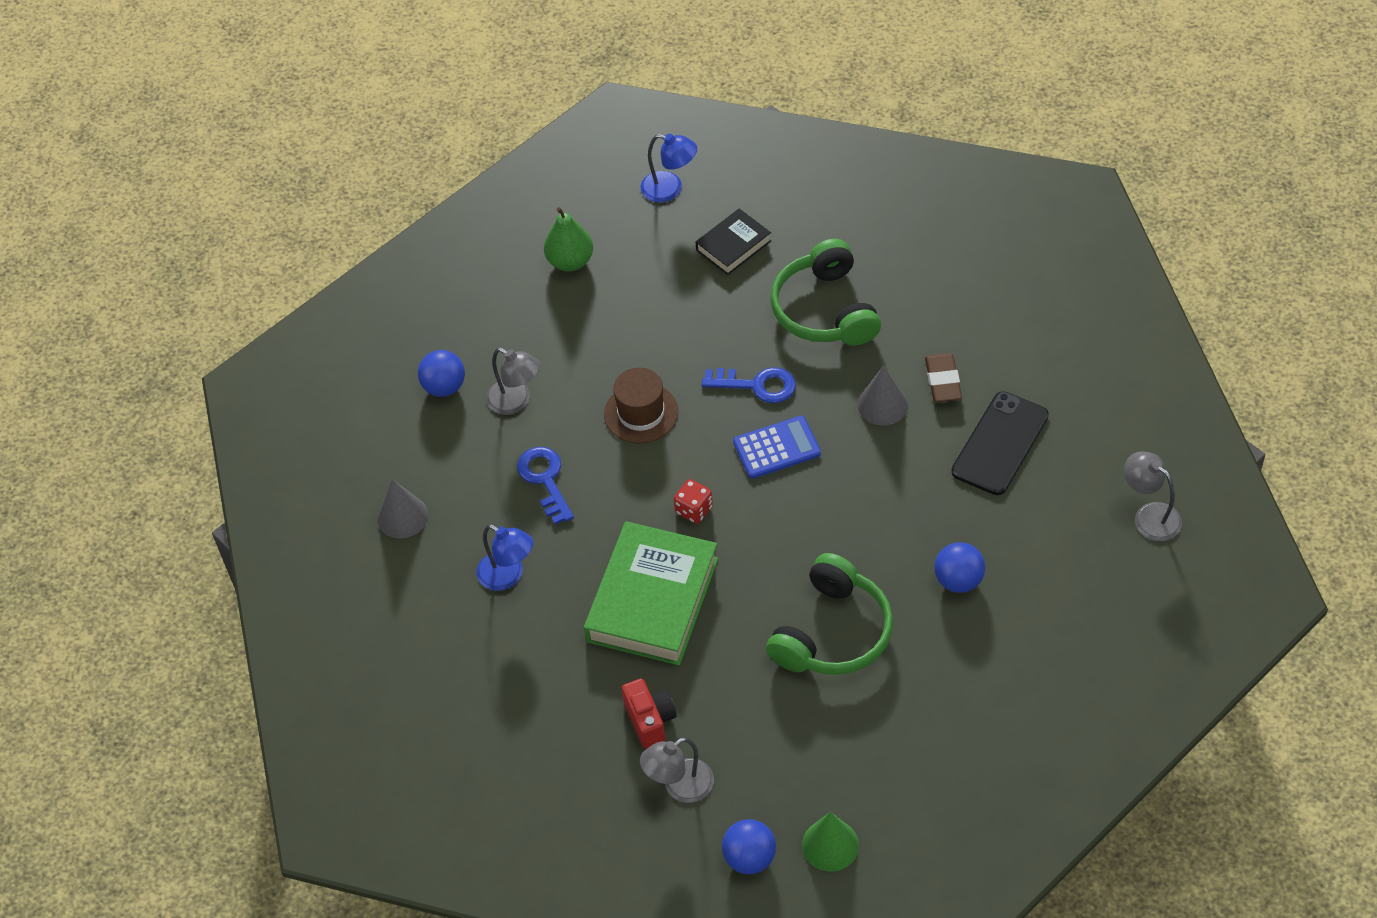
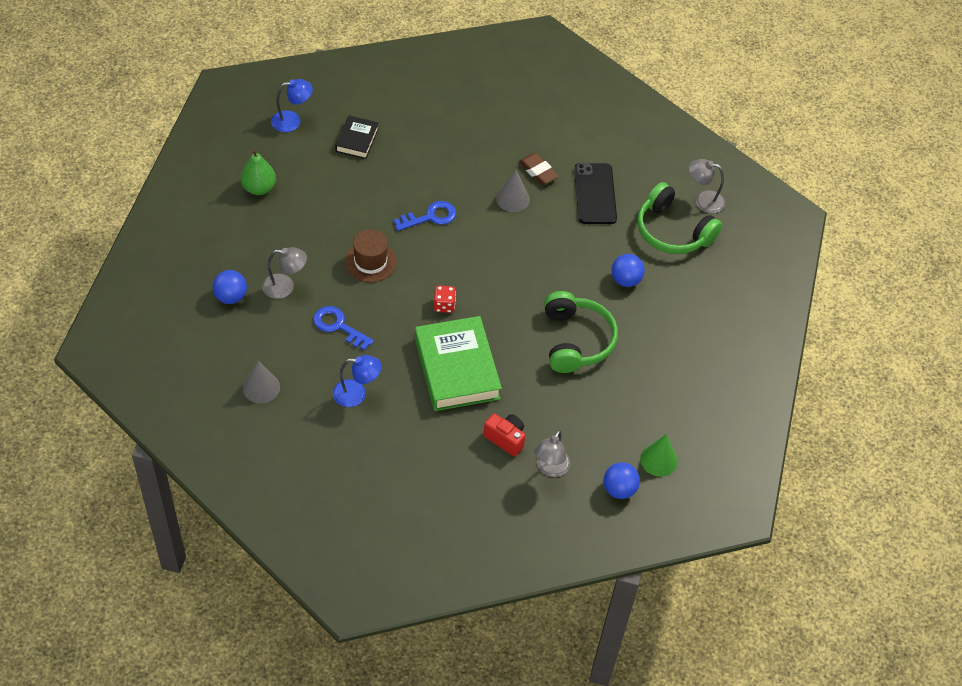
camera: 40 degrees left, 0 degrees up
blue calculator [733,416,821,479] -> none
green headphones [770,239,881,345] -> green headphones moved to [637,182,722,254]

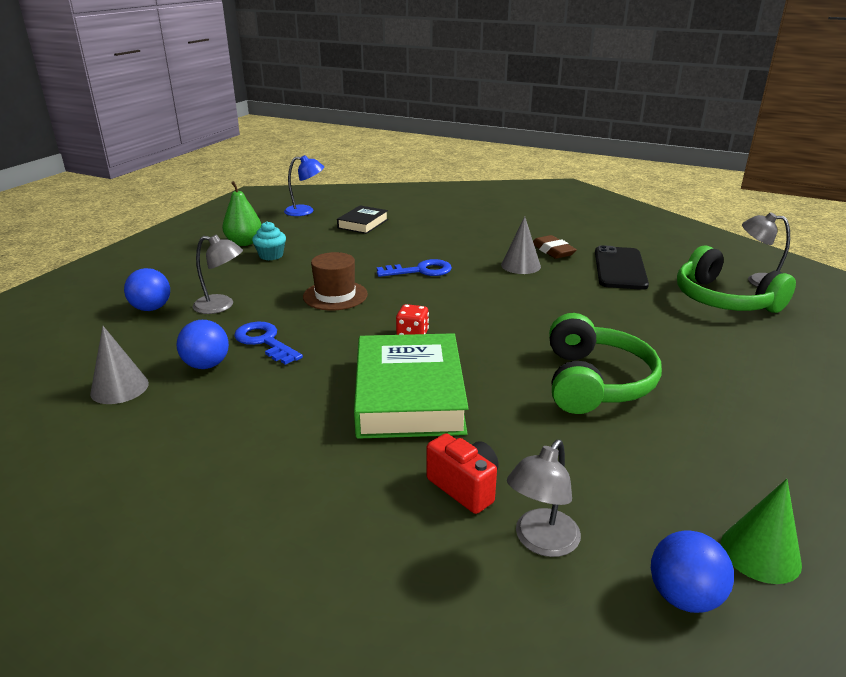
camera: 15 degrees right, 25 degrees down
blue lamp [333,355,381,407] -> none
blue ball [611,254,645,287] -> blue ball moved to [177,320,229,369]
none -> turquoise cupcake [252,221,286,260]

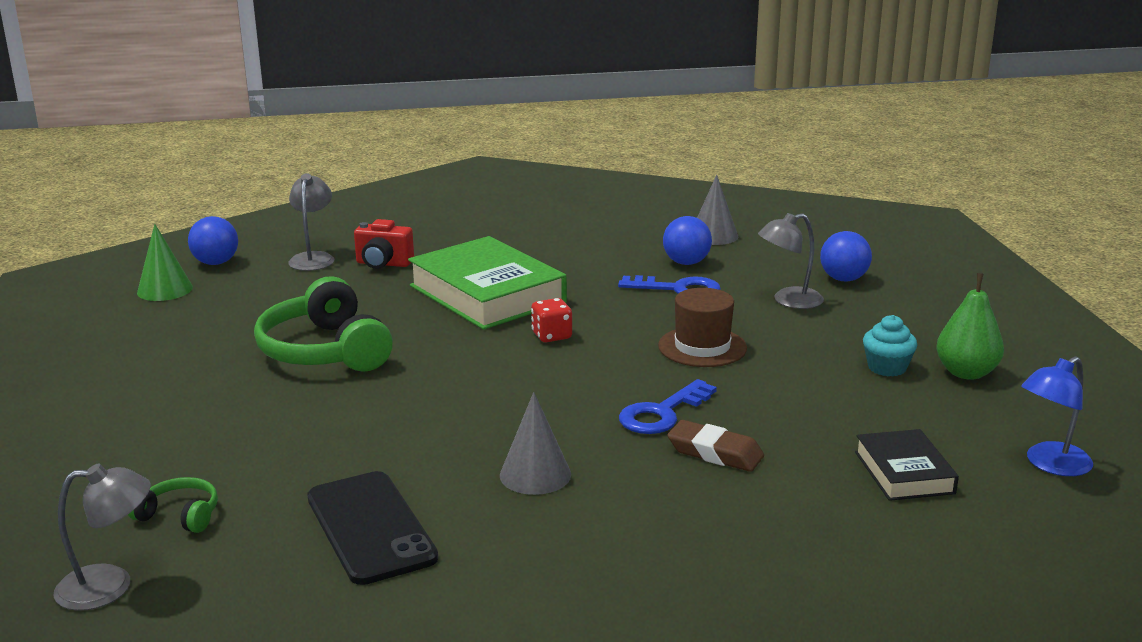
camera: 145 degrees right, 5 degrees down
brown eraser [533,235,577,259] -> brown eraser moved to [667,420,764,472]
green headphones [677,245,796,313] -> green headphones [128,477,218,533], size x0.47

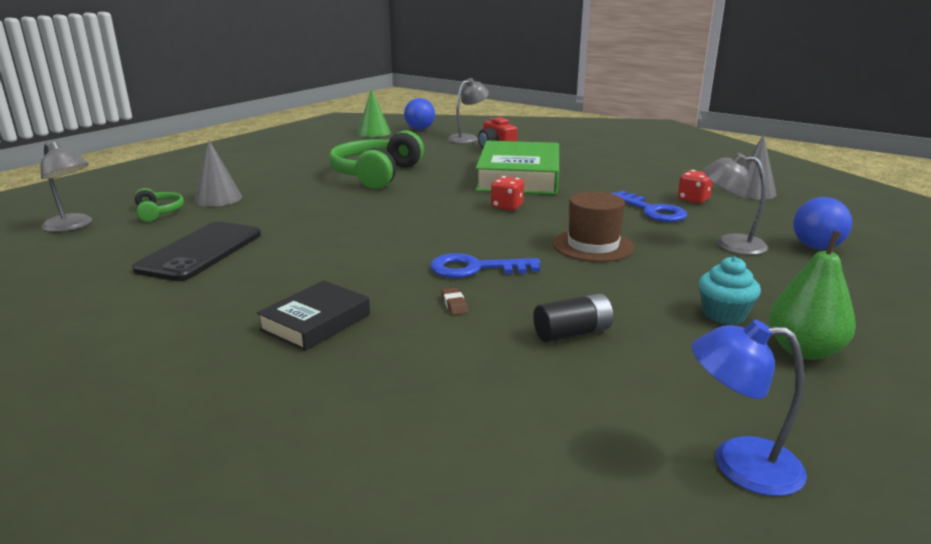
camera: 45 degrees right, 0 degrees up
grey cone [500,392,571,495] -> grey cone moved to [194,140,242,207]
blue ball [663,216,712,265] -> red dice [678,170,713,203]
brown eraser [667,420,764,472] -> brown eraser [441,288,468,315], size x0.49
black book [855,429,959,501] -> black book moved to [257,281,370,351]
none -> black battery [533,293,613,342]

